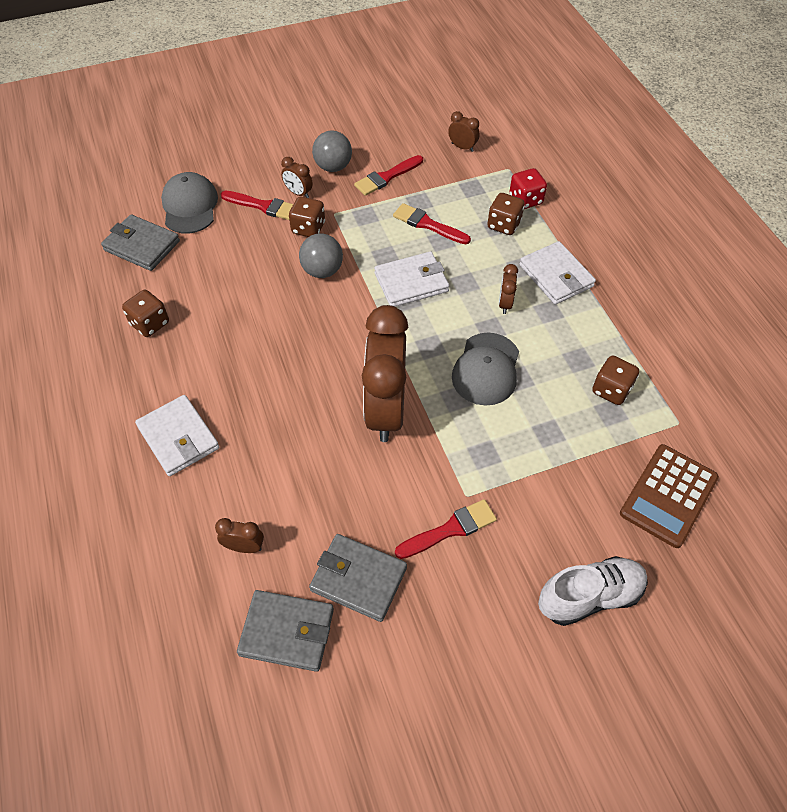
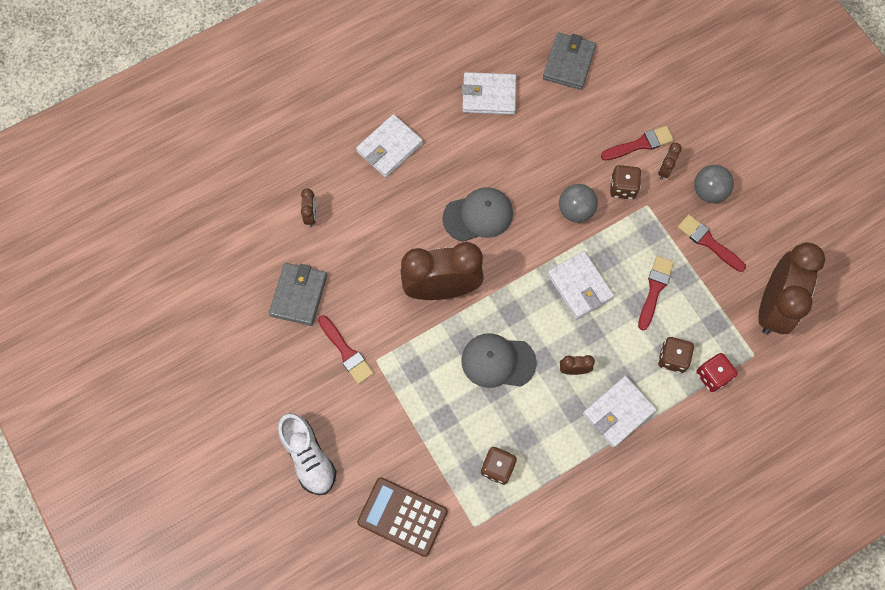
camera: 80 degrees right, 15 degrees up
brown dice [122,290,169,337] -> white wallet [461,72,516,115]
grey cap [161,172,218,234] -> grey cap moved to [442,187,513,242]
red brush [221,191,293,220] -> red brush turned 120 degrees counterclockwise [601,126,674,161]
grey wallet [237,590,334,672] -> none
brown clock [448,111,480,152] -> brown clock [759,243,825,334], size x2.48

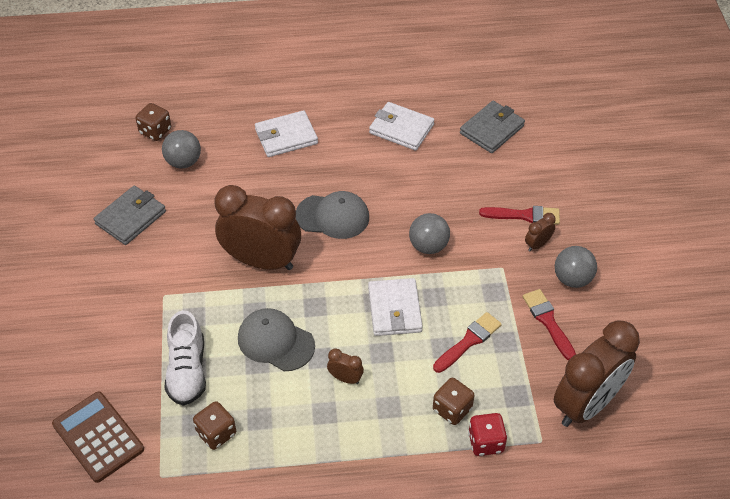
camera: 25 degrees right, 20 degrees down
white shoe [278,413,337,495] -> white shoe moved to [165,310,206,406]
brown clock [301,189,317,227] -> grey ball [162,130,201,169]
red brush [318,315,374,384] -> none
white wallet [583,376,657,448] -> none
brown dice [610,165,641,199] -> brown dice moved to [135,103,171,141]

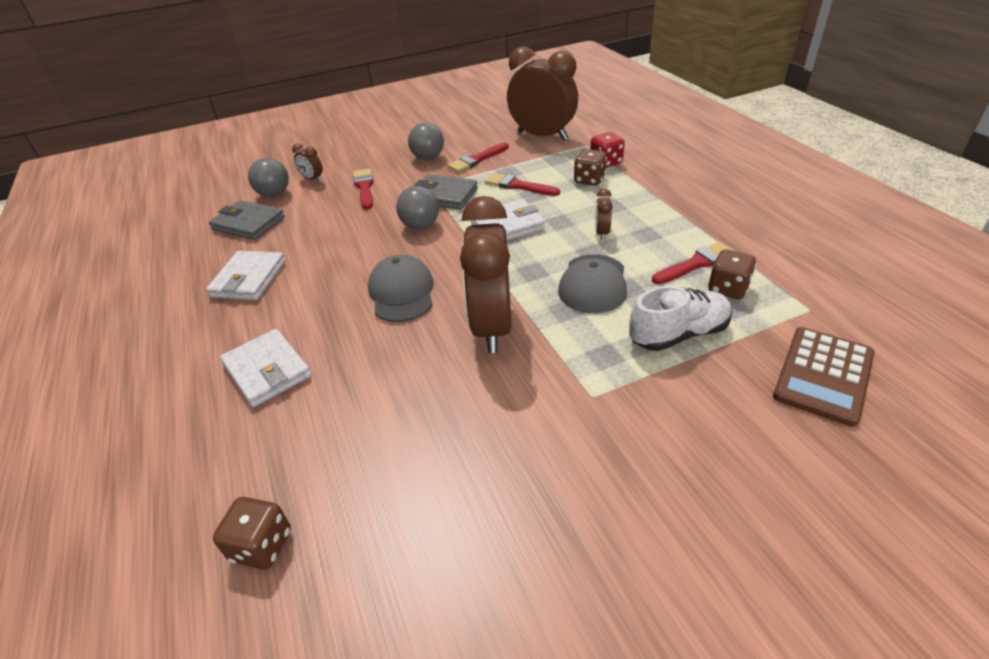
camera: 105 degrees left, 10 degrees down
grey wallet [94,186,166,245] -> grey wallet moved to [414,174,478,210]
grey ball [162,130,201,169] -> grey ball moved to [248,158,289,197]
brown clock [525,213,556,251] -> brown clock moved to [292,144,323,182]
none -> red brush [652,242,734,284]

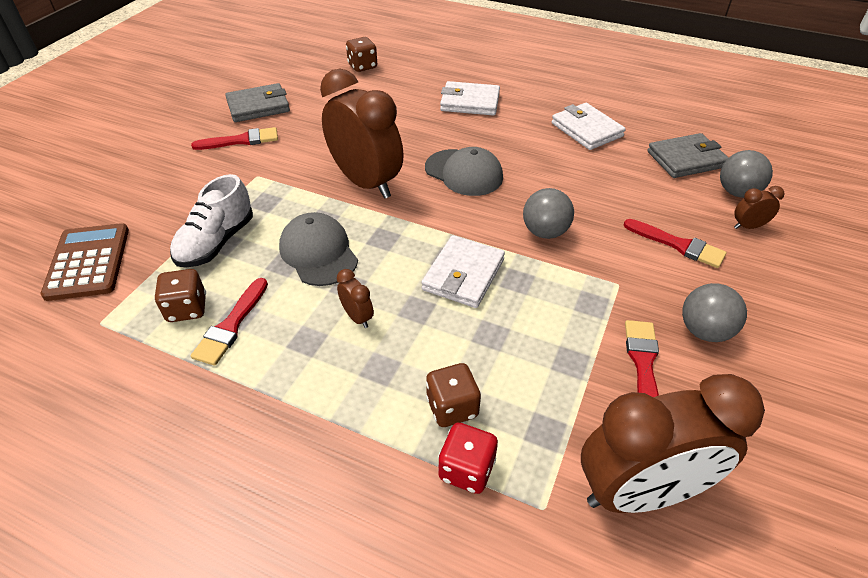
camera: 135 degrees right, 5 degrees up
grey wallet [414,174,478,210] -> grey wallet moved to [225,83,290,122]
red brush [485,173,560,196] -> red brush moved to [191,127,278,150]

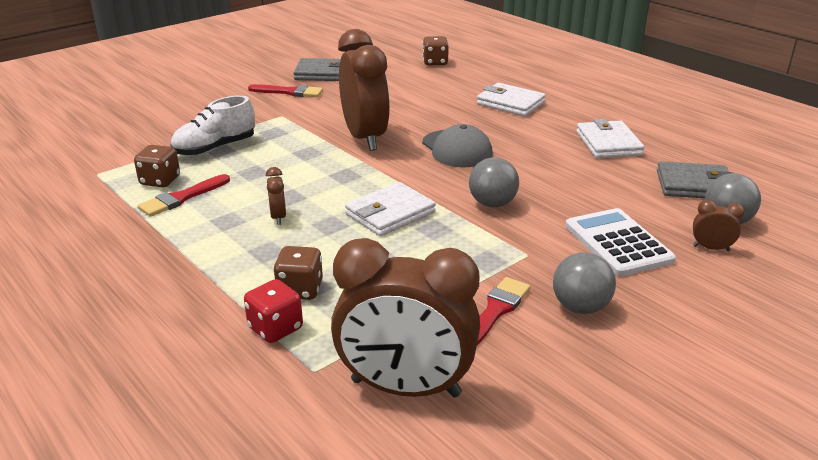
camera: 25 degrees right, 15 degrees down
brown calculator [40,223,129,301] -> none
grey cap [279,212,358,286] -> none
red brush [624,219,727,268] -> white calculator [565,208,676,277]

